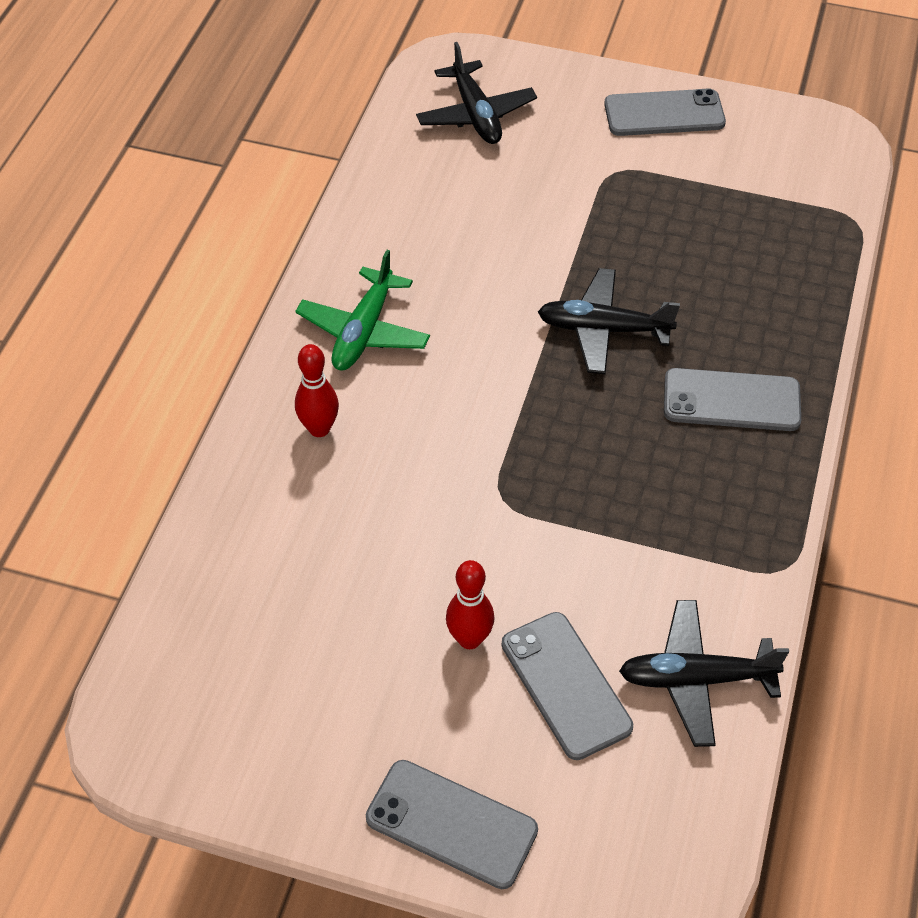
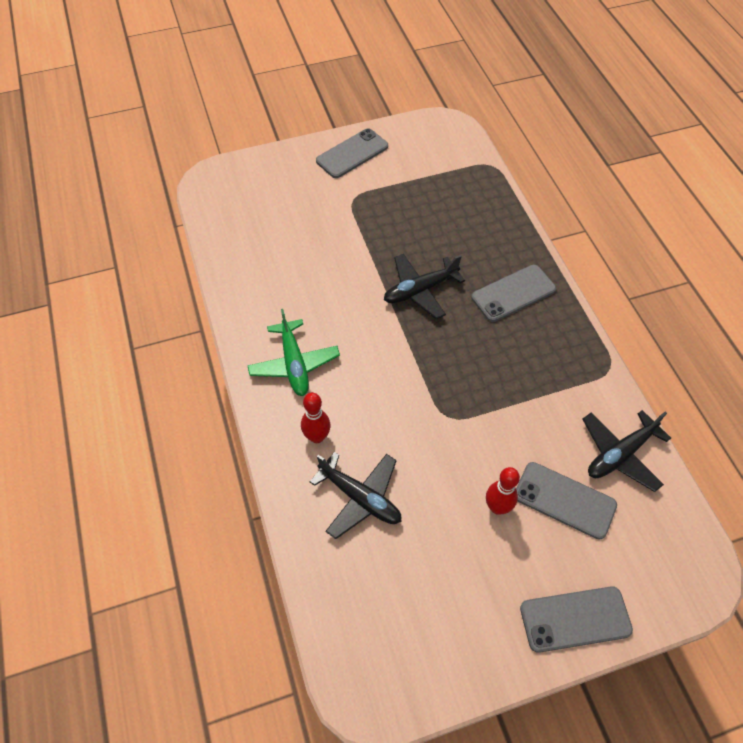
camera: 35 degrees left, 5 degrees up
black plane [416,42,537,144] -> black plane moved to [310,452,401,539]

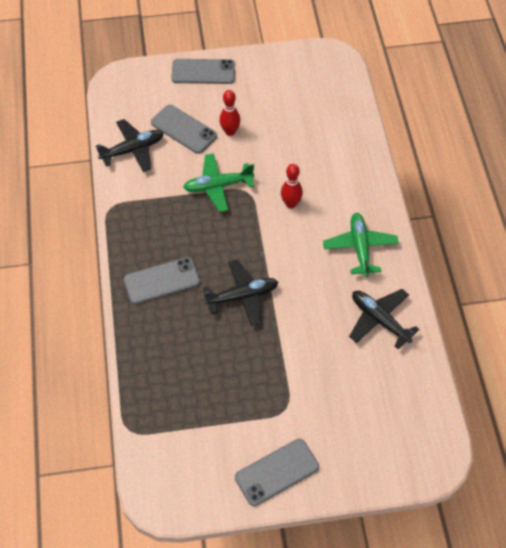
camera: 170 degrees left, 0 degrees up
red bowling pin [301,392,331,443] -> red bowling pin moved to [281,164,303,208]
black plane [310,452,401,539] -> black plane moved to [349,289,419,349]
none -> green plane [183,153,254,212]

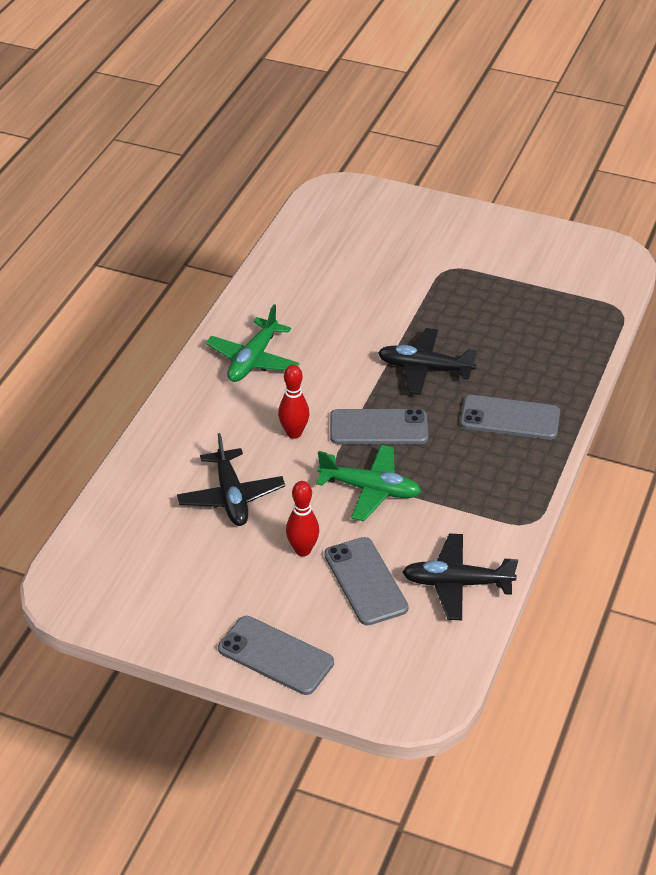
camera: 150 degrees left, 15 degrees down
grey phone [235,439,319,506] -> grey phone moved to [330,409,428,444]
black plane [349,289,419,349] -> black plane moved to [177,433,285,526]

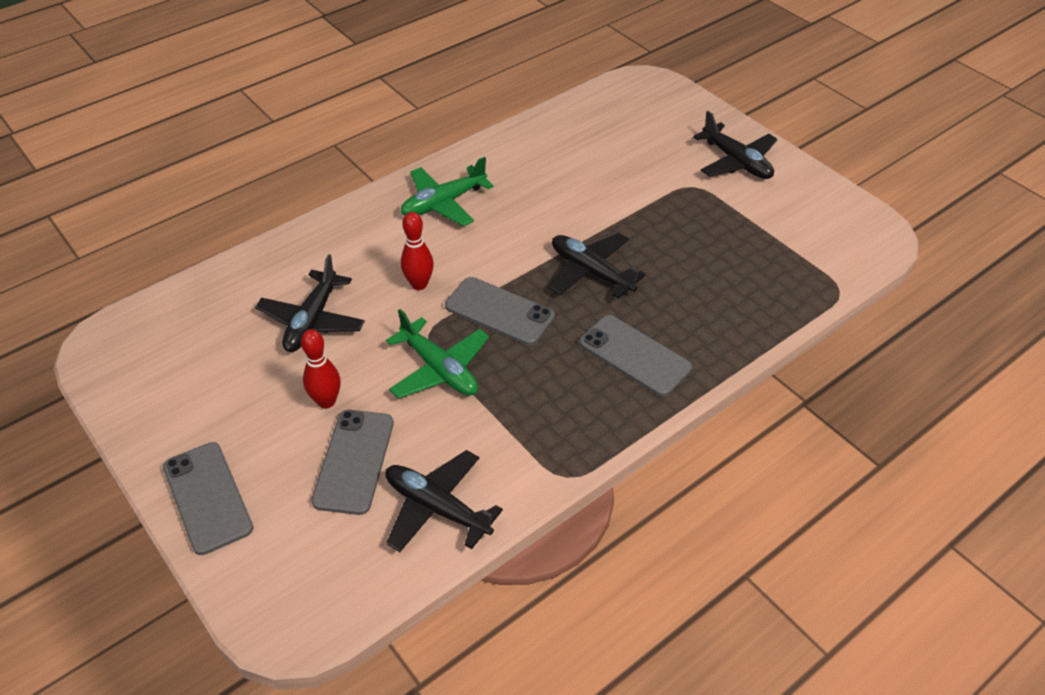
camera: 30 degrees right, 5 degrees up
none -> black plane [693,111,777,179]

